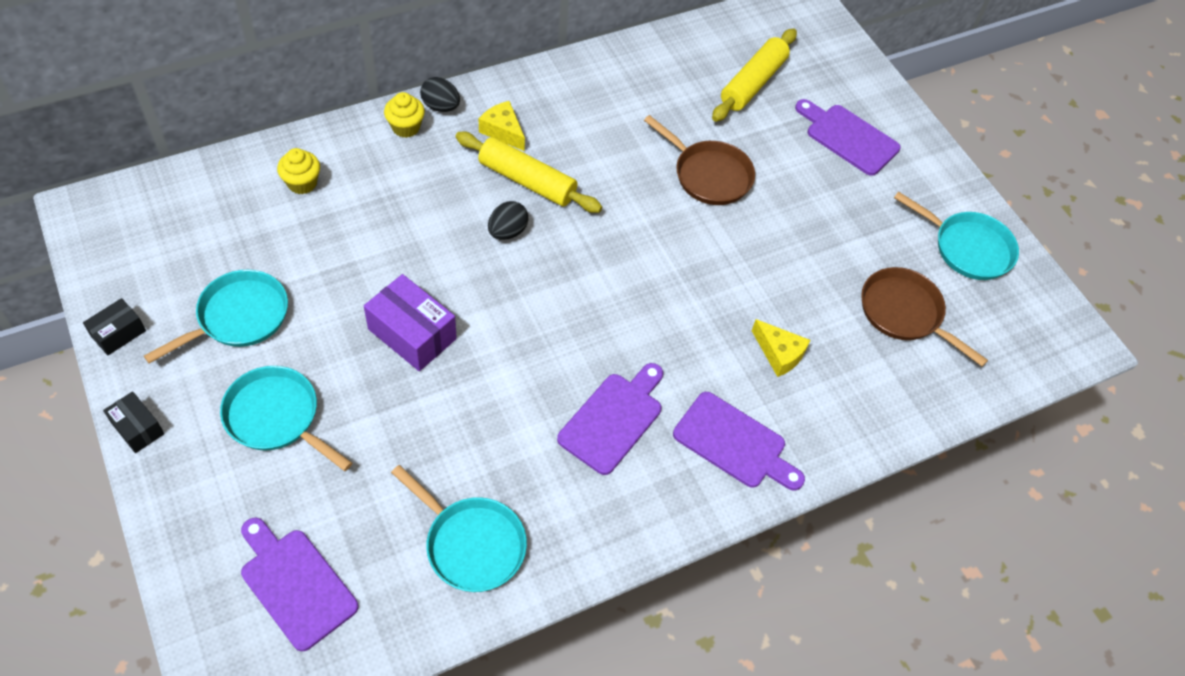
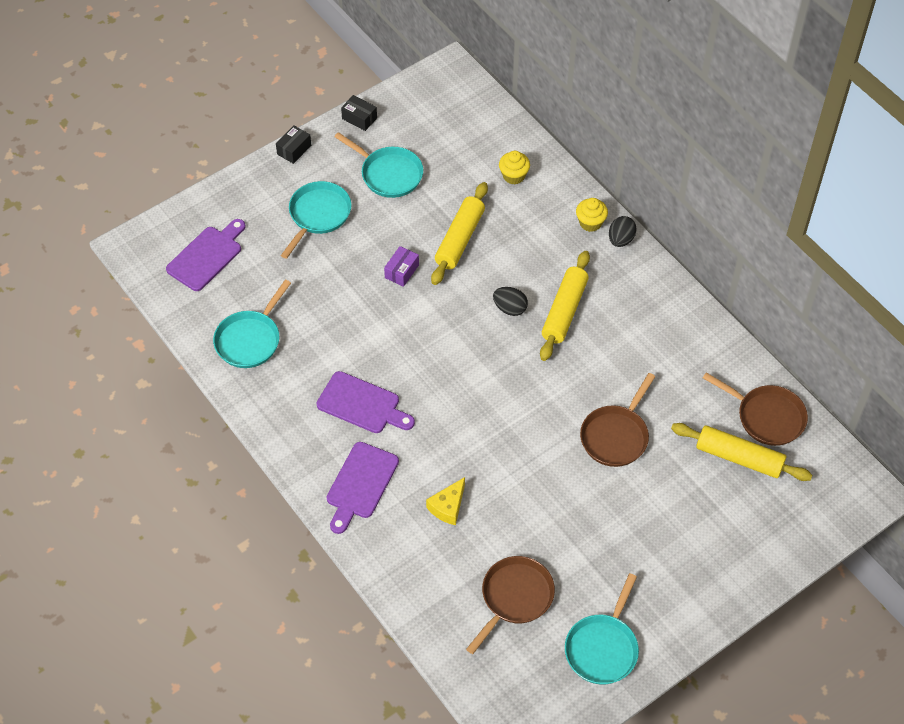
camera: 85 degrees right, 0 degrees up
purple box [364,274,457,371] -> purple box [384,246,419,287], size x0.58
yellow cheese [479,101,525,151] -> none
purple cutting board [795,99,900,176] -> none
none -> yellow rolling pin [431,182,488,285]
none -> brown pan [703,372,808,446]

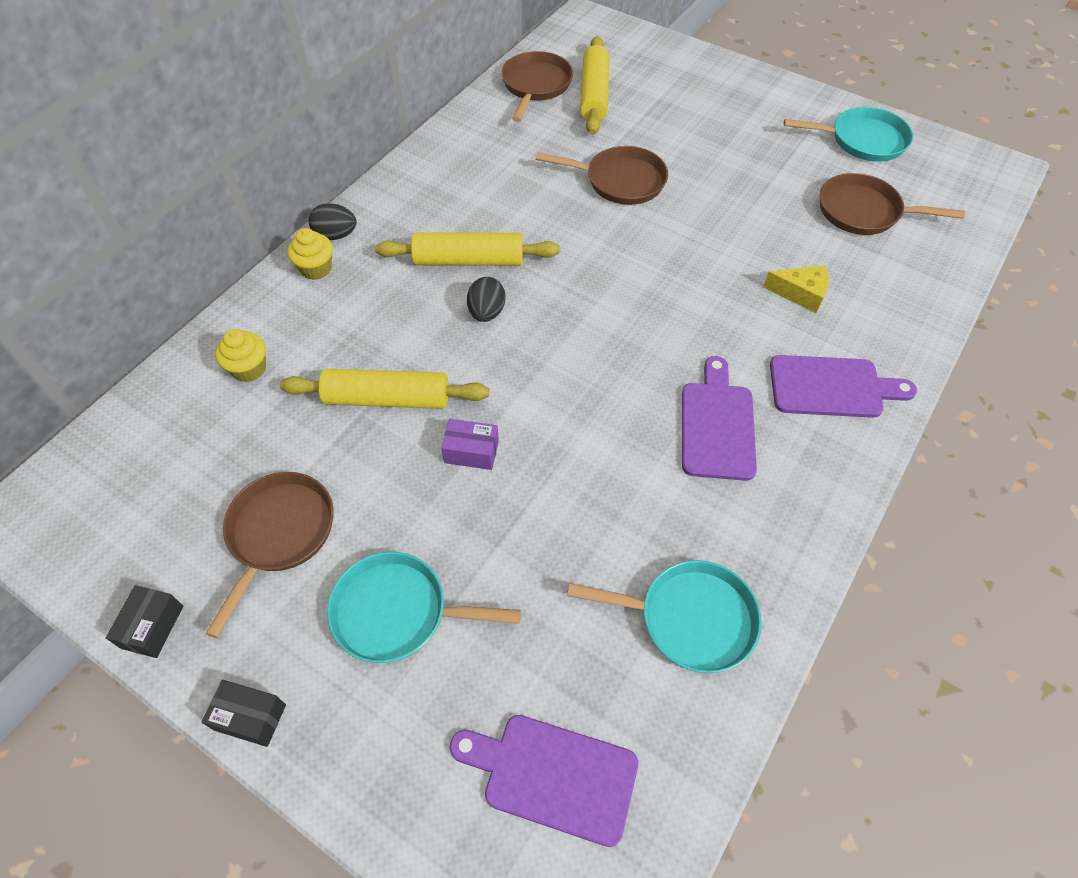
camera: 110 degrees left, 0 degrees up
turquoise pan [334,132,423,198] -> brown pan [205,472,334,638]

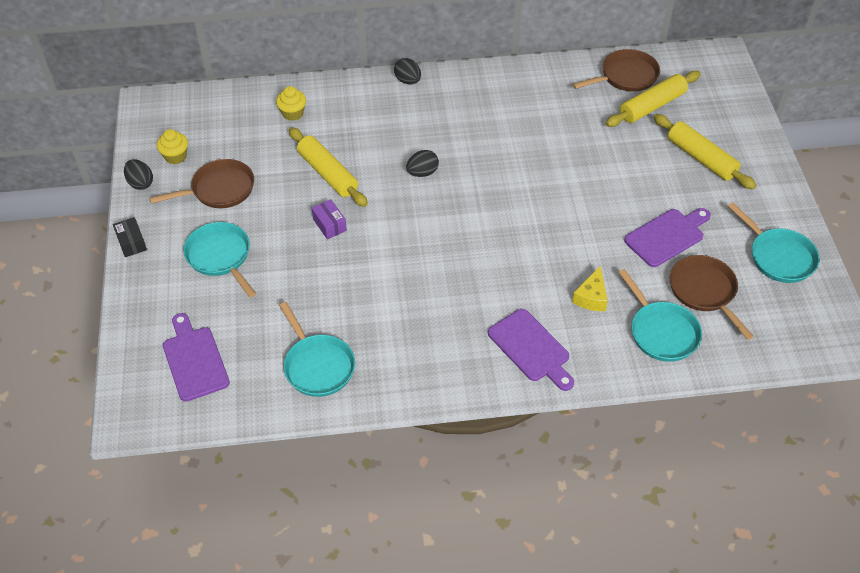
camera: 50 degrees right, 5 degrees down
black box [106,585,183,658] -> black egg [124,159,153,190]
yellow cupcake [287,228,333,280] -> yellow cupcake moved to [157,129,188,164]
yellow rolling pin [375,232,560,266] -> yellow rolling pin moved to [654,114,756,189]
brown pan [536,146,668,205] -> none
purple cutting board [682,356,757,481] -> purple cutting board moved to [624,208,711,267]
yellow cheese [763,265,829,313] -> yellow cheese turned 45 degrees clockwise [572,266,608,311]
none -> turquoise pan [618,269,702,362]

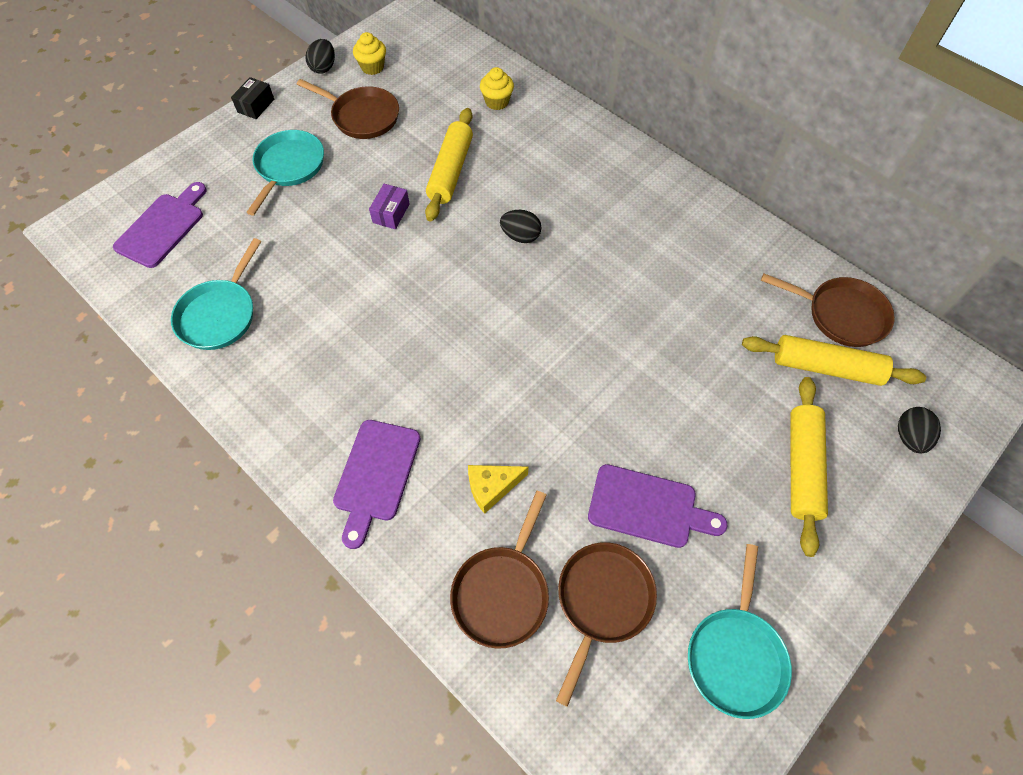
camera: 50 degrees right, 10 degrees up
black egg [394,58,421,85] -> black egg moved to [898,407,941,453]
turquoise pan [618,269,702,362] -> brown pan [450,491,549,649]

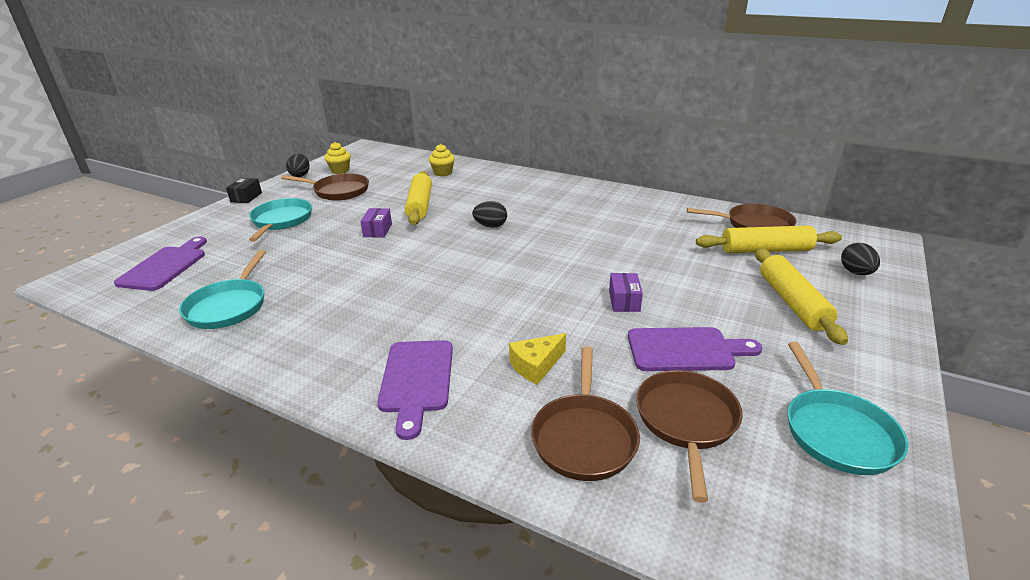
camera: 15 degrees left, 30 degrees down
none -> purple box [609,273,643,312]

